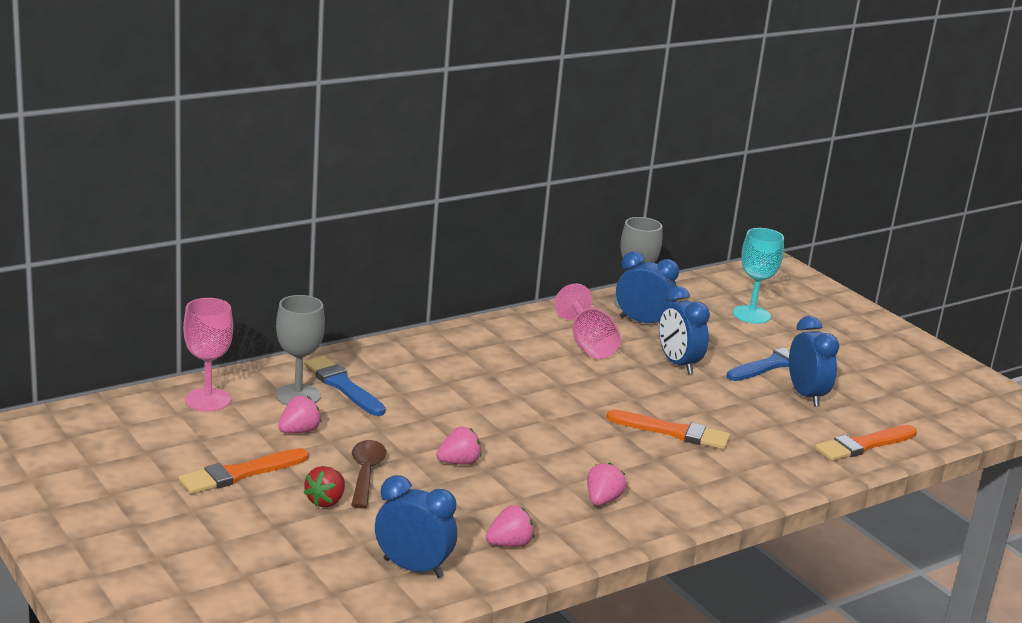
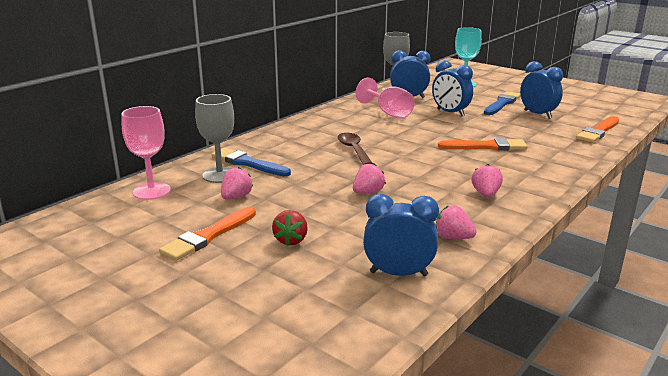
camera: 15 degrees left, 0 degrees up
brown spoon [351,440,386,508] -> brown spoon moved to [338,133,373,165]
pink strawberry [486,505,535,547] -> pink strawberry turned 105 degrees counterclockwise [436,205,476,239]

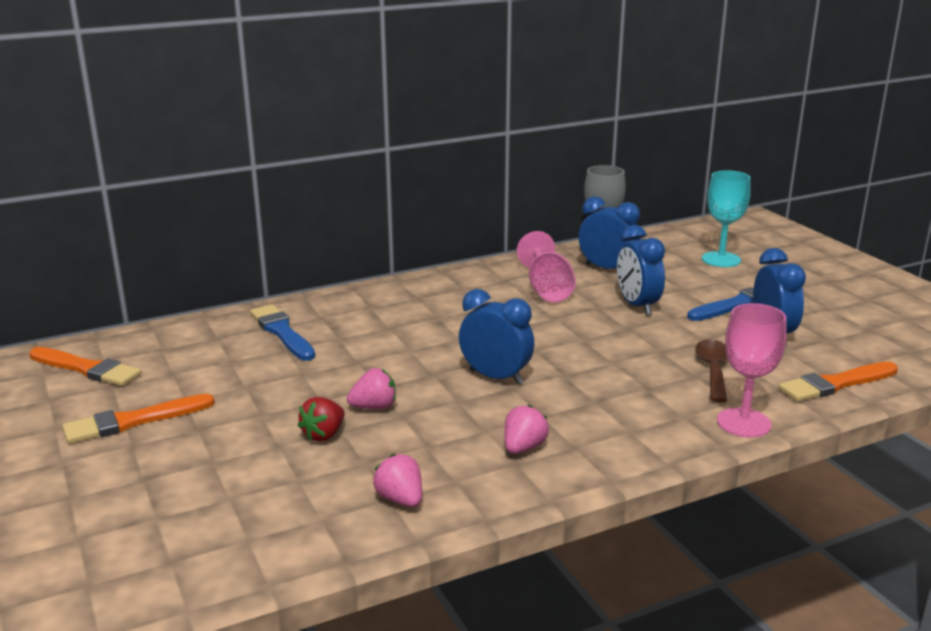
camera: 25 degrees right, 0 degrees up
pink goblet [121,106,171,200] -> pink goblet moved to [717,303,787,437]
grey goblet [195,94,234,183] -> none
pink strawberry [221,167,253,200] -> none
red strawberry [272,210,308,245] -> red strawberry moved to [298,397,345,442]
brown spoon [338,133,373,165] -> brown spoon moved to [695,339,727,402]
blue clock [363,194,439,276] -> blue clock moved to [459,289,534,385]
orange brush [438,138,527,150] -> orange brush moved to [29,347,142,386]

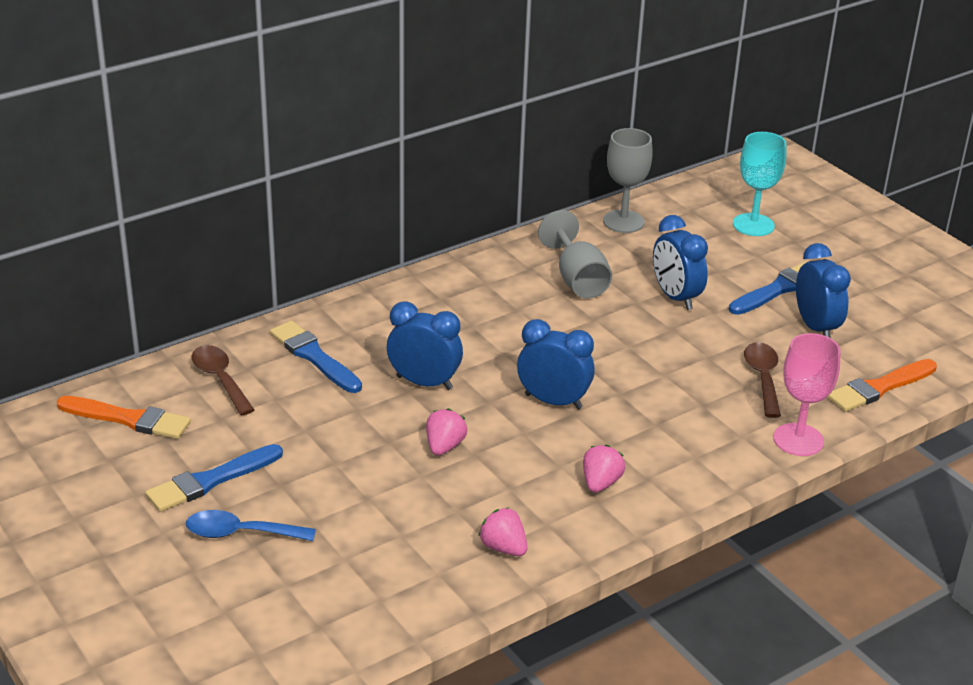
camera: 10 degrees left, 10 degrees up
orange brush [62,394,215,444] -> blue brush [145,444,283,512]
red strawberry [298,397,345,442] -> none
pink strawberry [347,368,396,409] -> pink strawberry turned 45 degrees counterclockwise [426,408,467,456]
pink goblet [517,231,576,302] -> grey goblet [538,210,612,298]
blue clock [579,196,641,269] -> blue clock moved to [387,302,463,390]
none -> blue spoon [186,510,316,541]
none -> brown spoon [192,345,254,415]

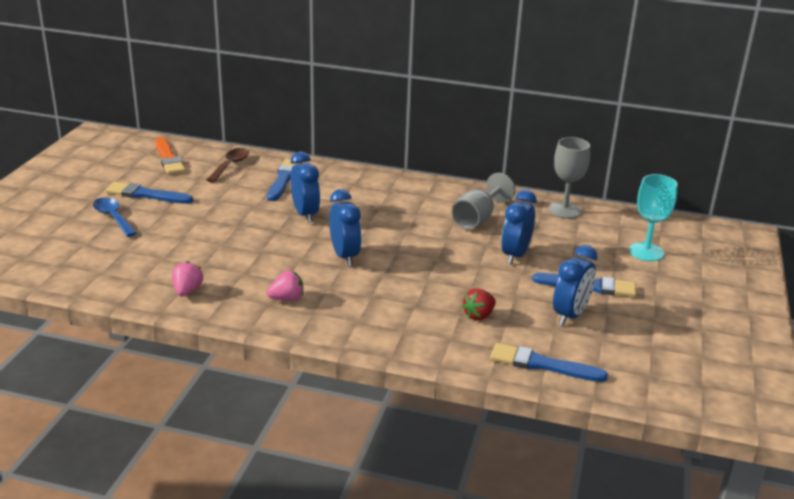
camera: 50 degrees right, 5 degrees down
pink strawberry [426,408,467,456] -> none
brown spoon [744,342,781,418] -> red strawberry [462,288,496,321]
pink goblet [773,333,841,456] -> none
orange brush [827,359,937,412] -> blue brush [490,343,608,382]

